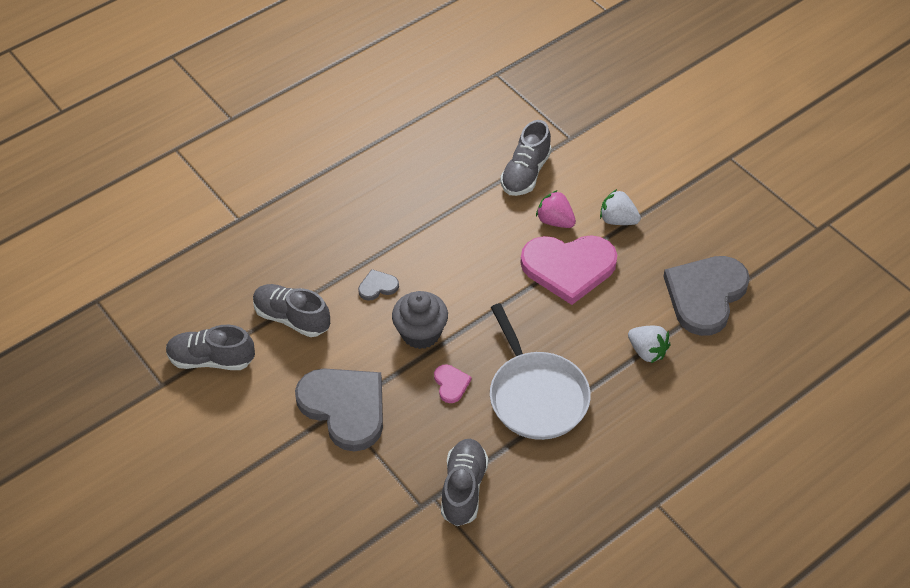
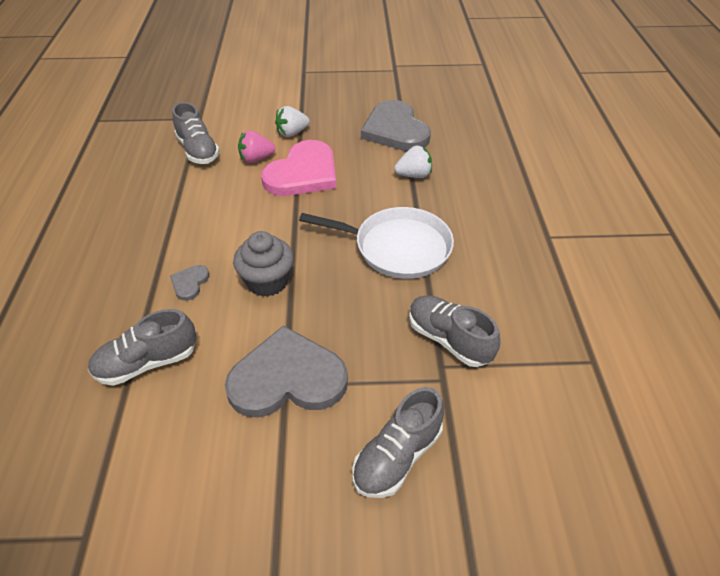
camera: 55 degrees left, 5 degrees down
grey shoe [166,325,255,370] -> grey shoe moved to [352,387,444,498]
pink heart [434,365,472,403] -> none

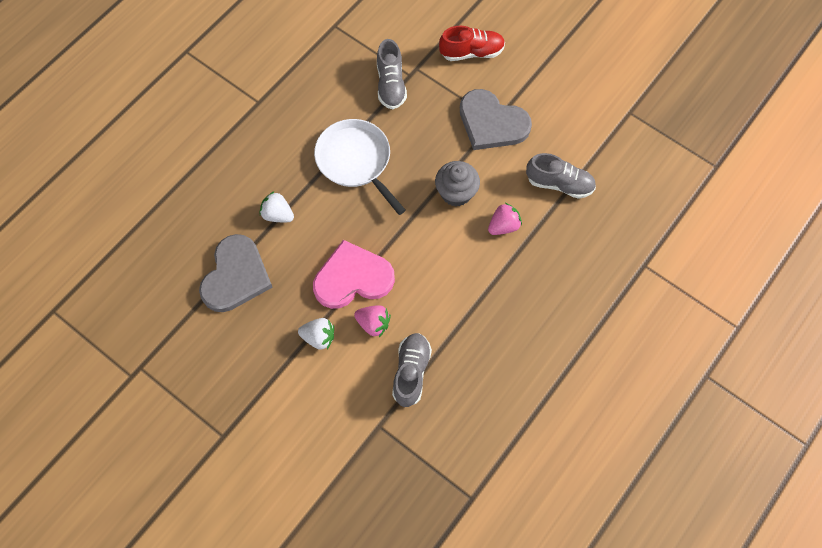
camera: 140 degrees left, 20 degrees up
grey heart [170,265,210,301] -> pink strawberry [488,203,522,235]
grey shoe [352,387,444,498] -> red shoe [439,26,505,61]

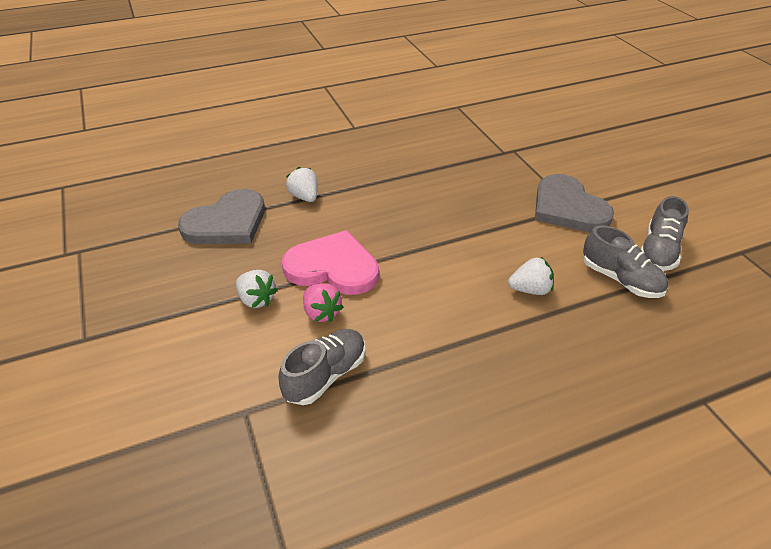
camera: 30 degrees right, 25 degrees down
white pan [314,119,406,215] -> none
grey shoe [377,39,407,109] -> grey shoe moved to [641,196,689,271]
grey cupcake [435,161,480,207] -> none
red shoe [439,26,505,61] -> none
pink strawberry [488,203,522,235] -> white strawberry [508,257,554,295]

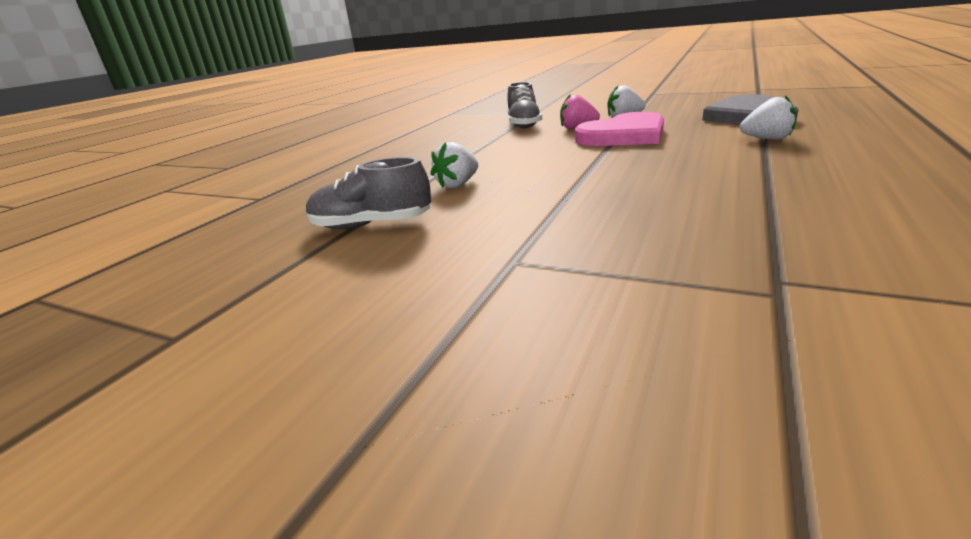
camera: 140 degrees right, 15 degrees down
grey heart [535,174,614,232] -> none
grey shoe [641,196,689,271] -> none

